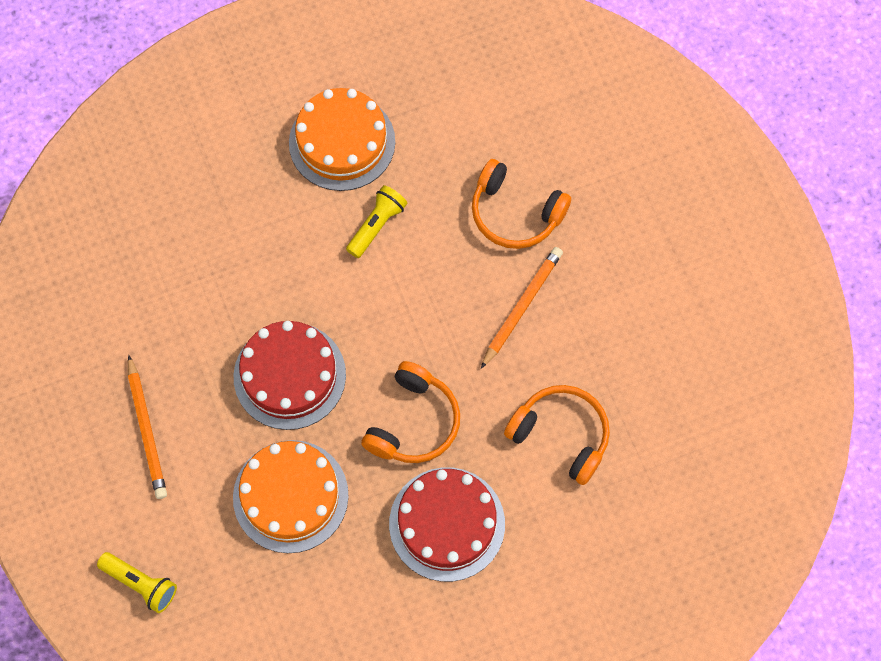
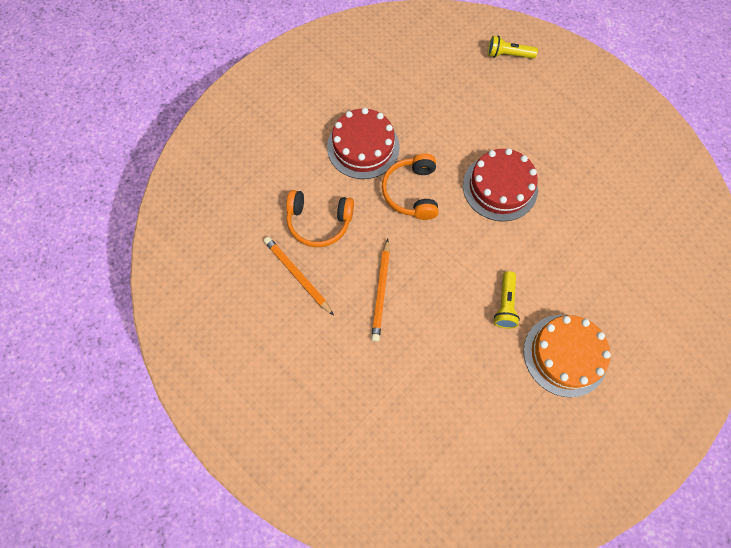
camera: 155 degrees right, 0 degrees up
orange pencil [128,355,167,499] -> orange pencil moved to [264,236,334,316]
orange cake [233,440,349,553] -> none
orange headphones [472,159,571,249] -> none

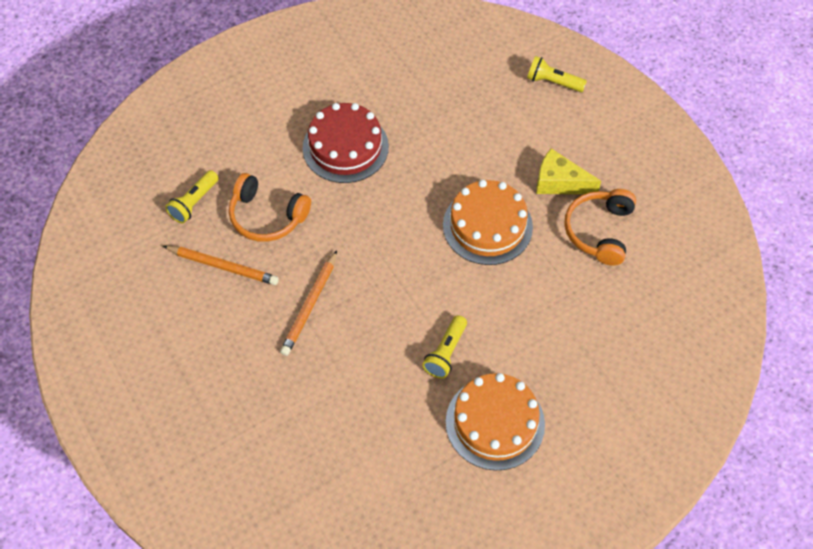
camera: 15 degrees right, 10 degrees down
orange pencil [264,236,334,316] -> orange pencil turned 135 degrees clockwise [163,246,279,285]
orange headphones [382,153,438,220] -> orange headphones moved to [564,189,636,266]
red cake [463,148,538,222] -> orange cake [443,180,533,265]
none -> yellow flashlight [165,170,219,223]
none -> yellow cheese [536,148,601,194]

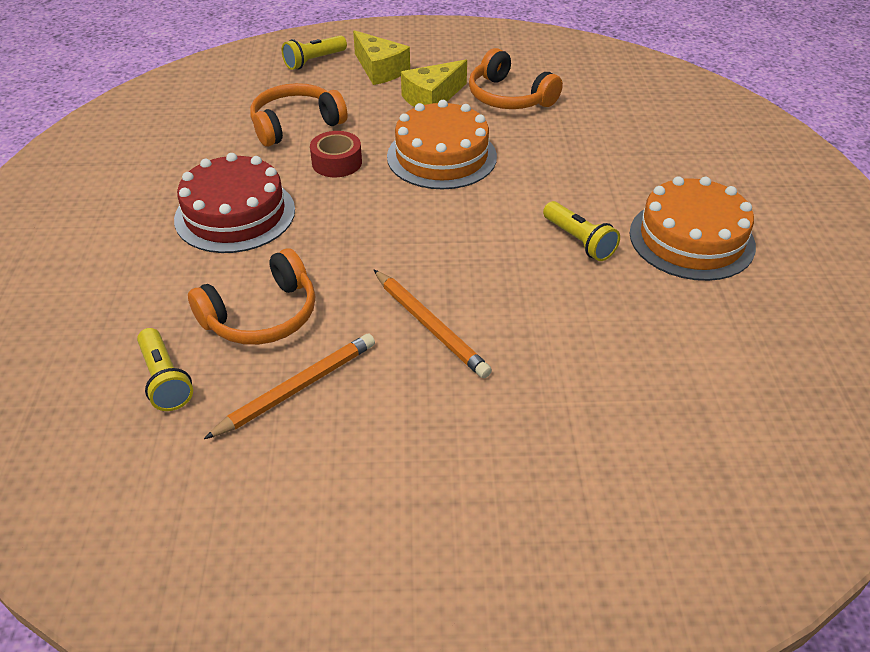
camera: 60 degrees left, 15 degrees down
none -> orange headphones [250,83,348,147]
none -> red tape [310,131,362,177]
none -> yellow cheese [353,30,410,85]

